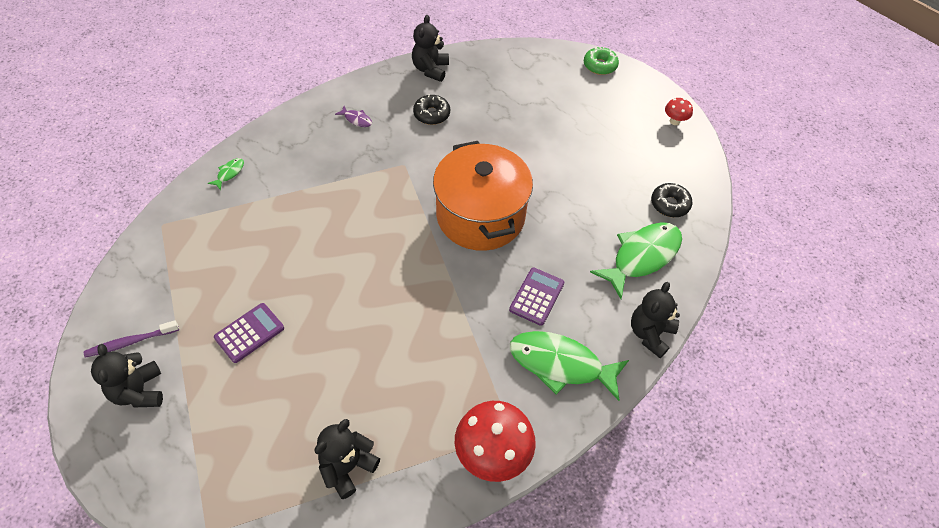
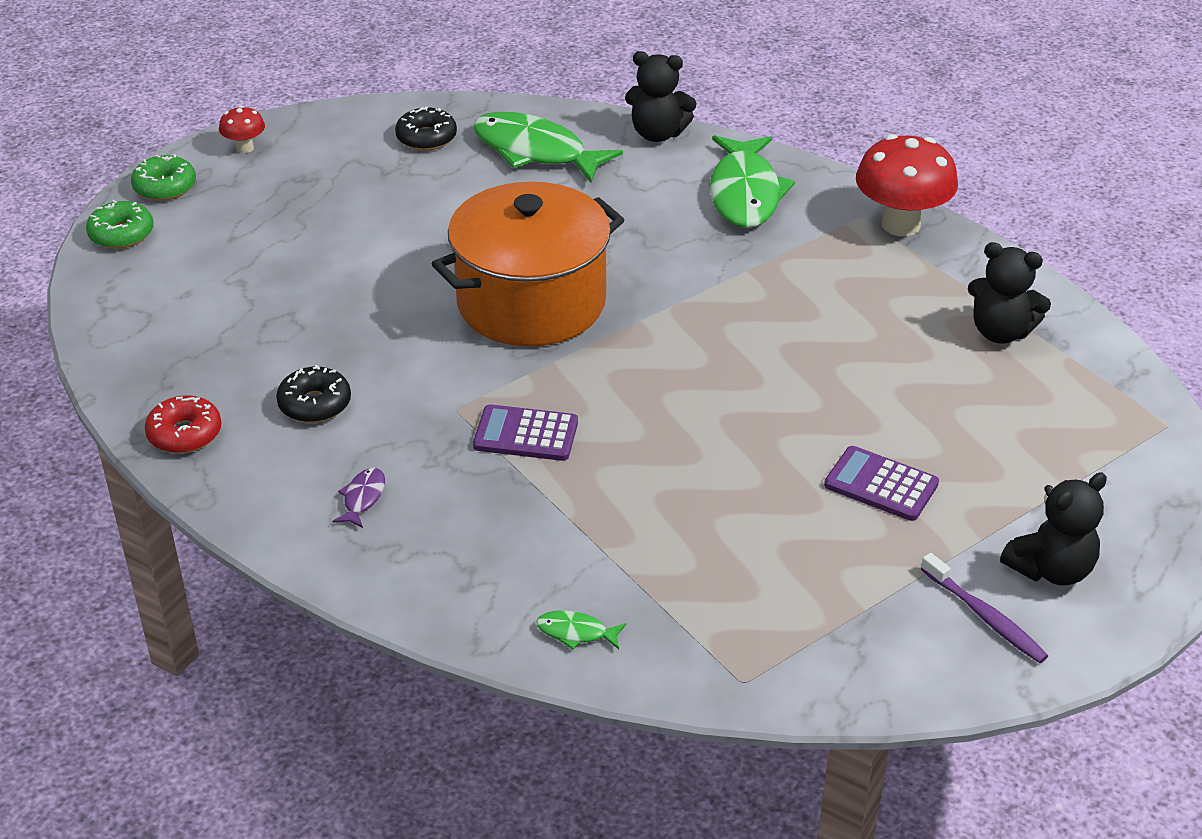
camera: 105 degrees left, 15 degrees down
black teddy bear [412,15,449,82] -> red donut [145,395,221,453]
purple calculator [509,268,565,326] -> purple calculator moved to [473,404,578,461]
none -> green donut [131,154,196,201]

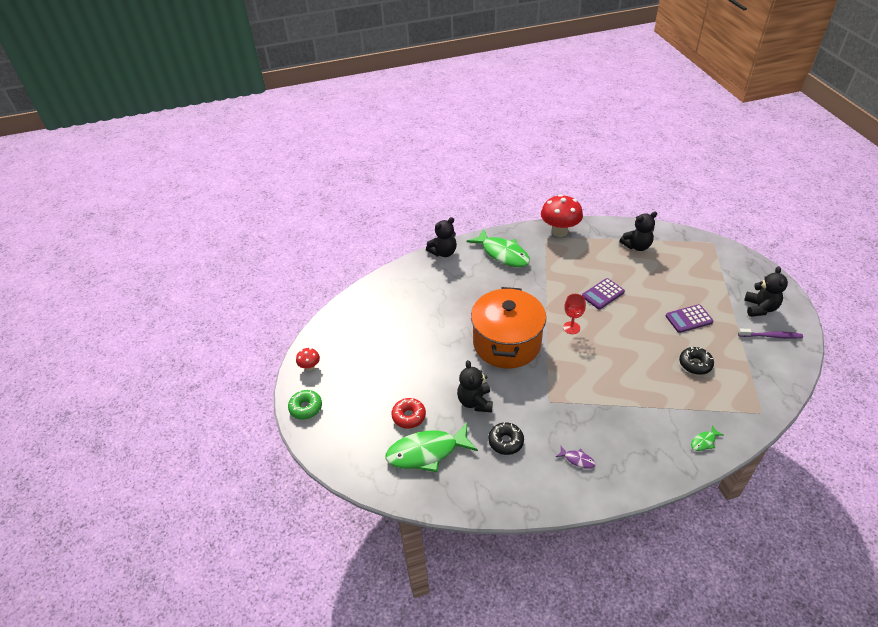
camera: 45 degrees left, 5 degrees up
green donut [86,200,154,249] -> none
red donut [145,395,221,453] -> red donut moved to [391,398,426,428]
purple fish [332,468,385,528] -> purple fish turned 150 degrees clockwise [556,446,595,469]
black donut [395,107,457,151] -> black donut moved to [679,347,714,375]
green fish [473,112,623,183] -> green fish moved to [385,423,478,472]
purple calculator [473,404,578,461] -> purple calculator moved to [582,278,625,309]
none -> black teddy bear [457,360,493,412]
none -> red goblet [563,294,586,334]

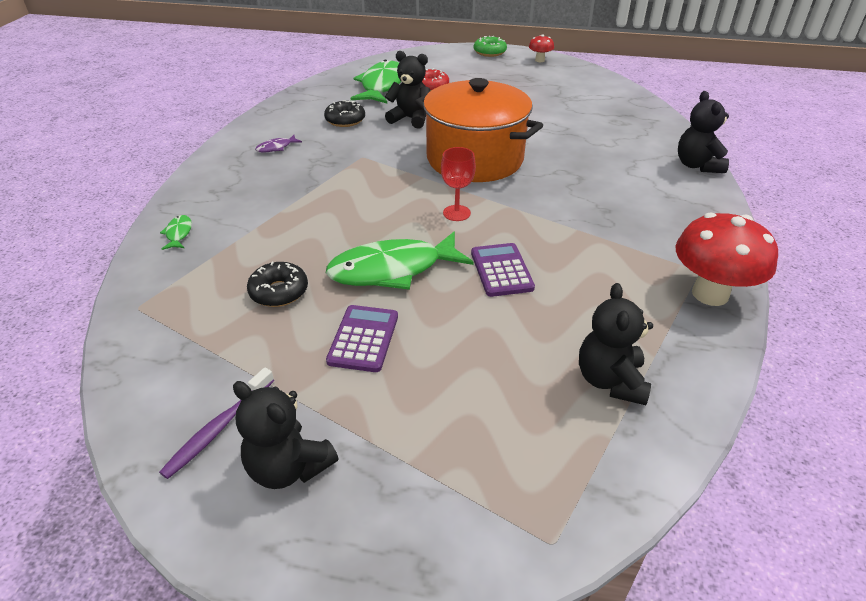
camera: 115 degrees right, 5 degrees down
green fish [466,229,530,267] -> green fish moved to [326,231,473,290]

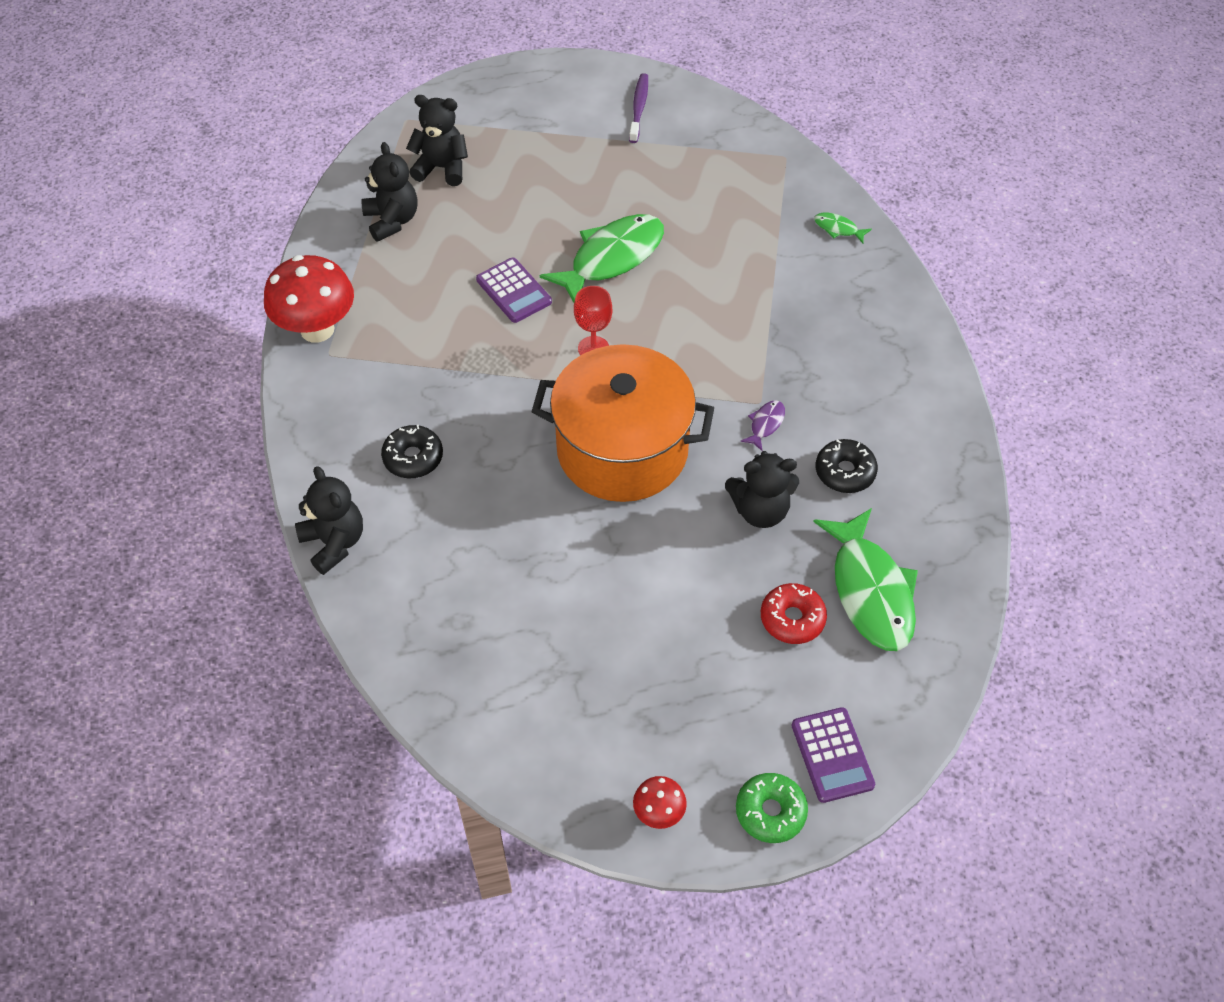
camera: 155 degrees right, 15 degrees up
green fish [160,215,192,250] -> green fish turned 150 degrees clockwise [814,213,872,243]
black teddy bear [233,381,339,489] -> black teddy bear moved to [406,95,468,186]
black donut [247,262,308,307] -> black donut moved to [381,425,443,478]
purple fish [255,135,302,152] -> purple fish moved to [740,400,785,451]
purple calculator [326,305,398,372] -> purple calculator moved to [792,707,875,803]

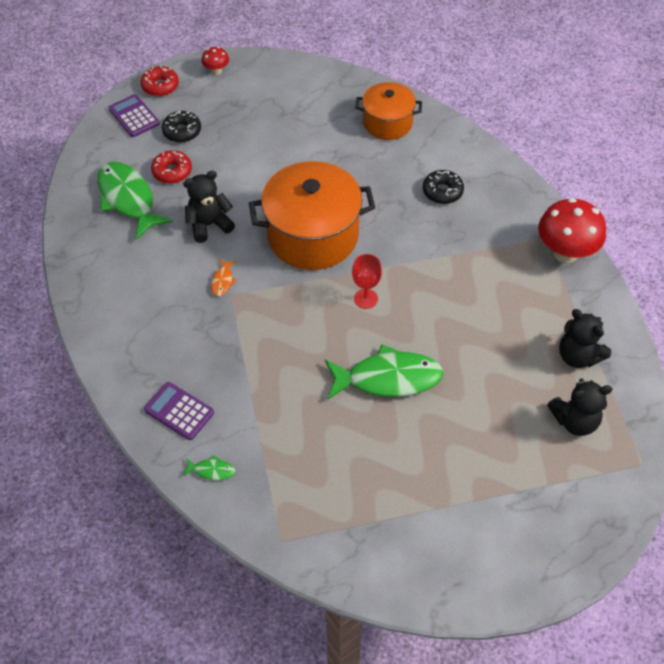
camera: 160 degrees right, 0 degrees up
black teddy bear [295,466,363,575] -> none
purple calculator [476,258,552,323] -> purple calculator moved to [144,382,214,440]
green fish [540,214,664,303] -> green fish turned 120 degrees counterclockwise [325,344,444,400]
purple toothbrush [629,73,648,143] -> none
green donut [736,773,808,843] -> red donut [141,66,179,96]
purple fish [740,400,785,451] -> orange fish [211,259,237,296]
black donut [816,439,878,493] -> black donut moved to [162,111,201,143]
none -> orange pot [355,82,422,140]

